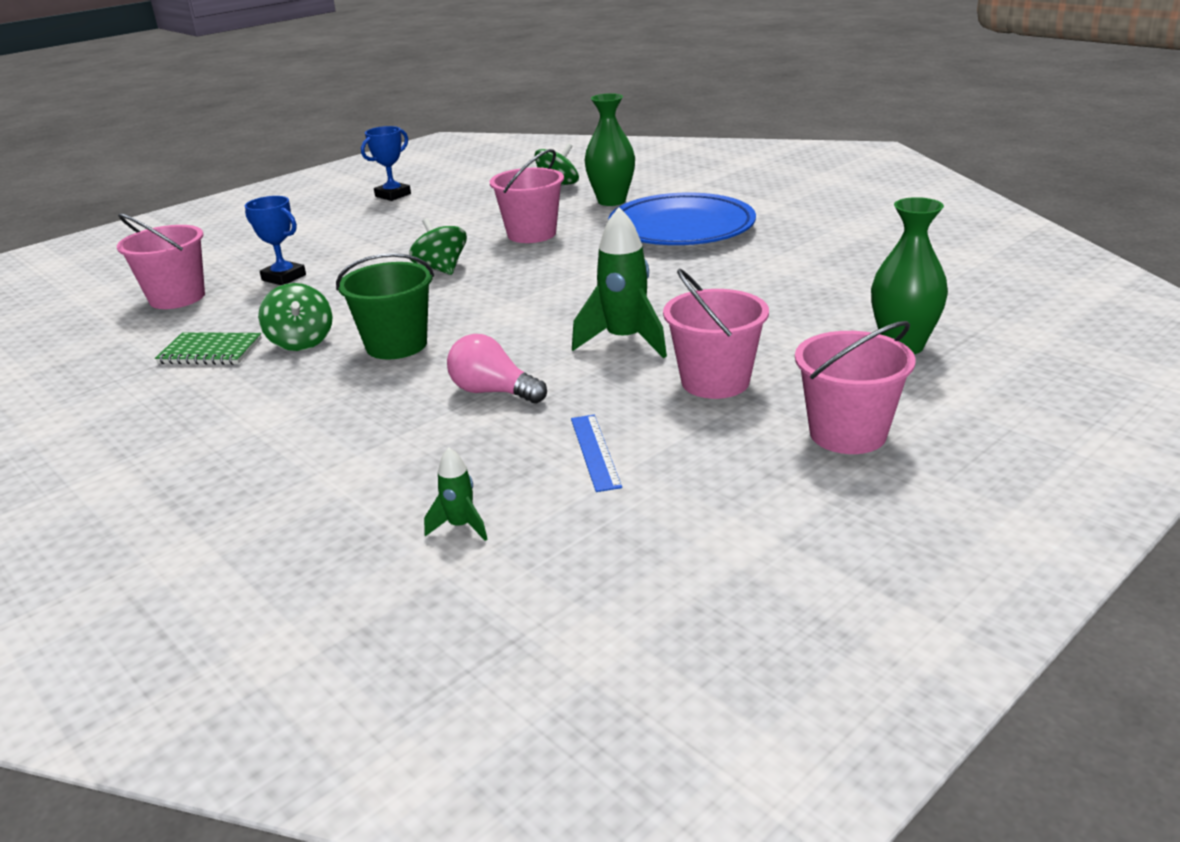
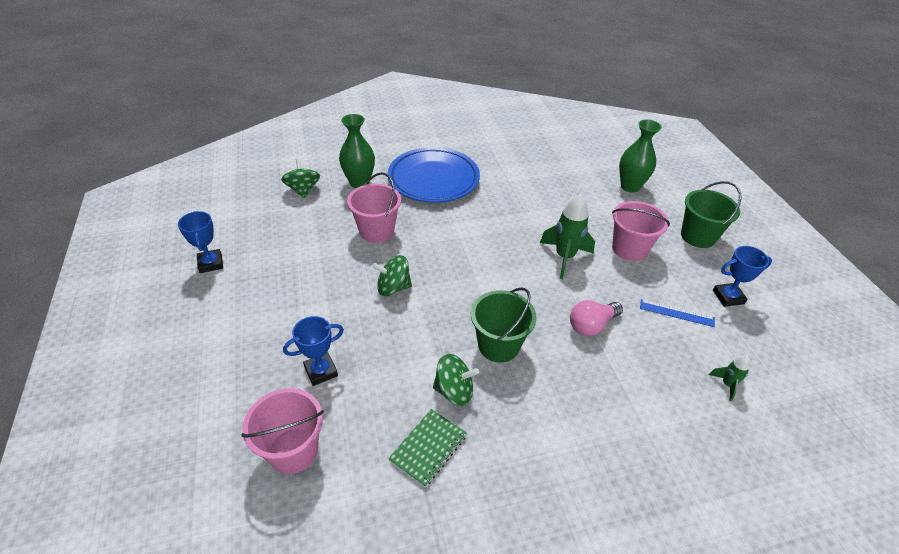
camera: 65 degrees left, 15 degrees up
pink bucket [795,321,916,454] -> green bucket [681,181,741,248]
none -> blue trophy [713,246,772,307]

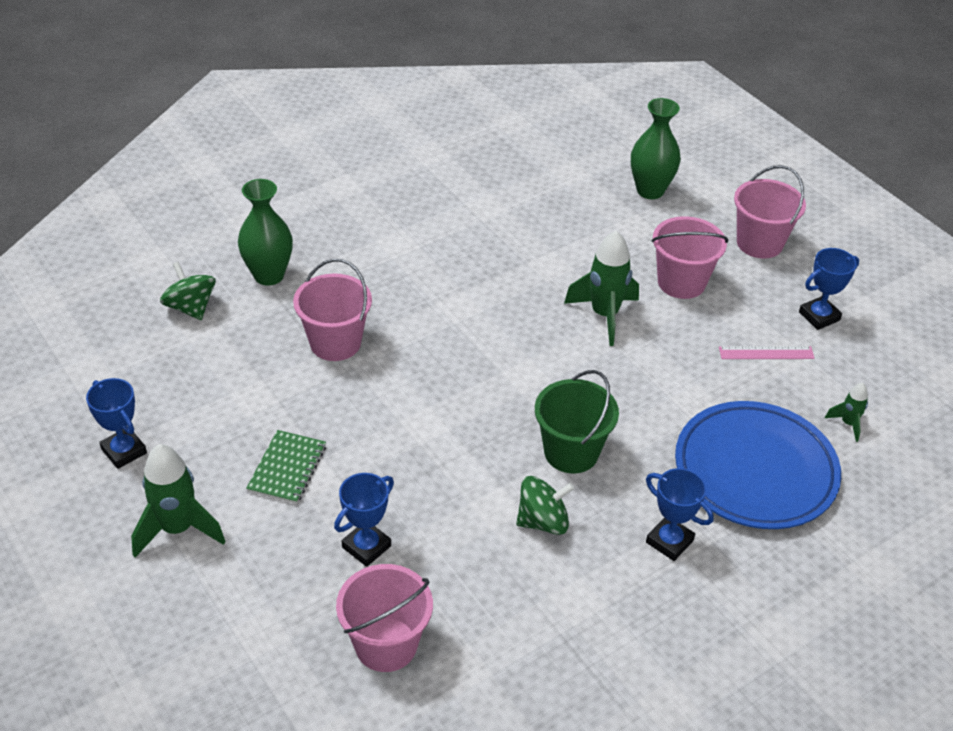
camera: 20 degrees left, 0 degrees up
green spinning top [372,255,412,296] -> none
blue plate [388,147,480,203] -> blue plate moved to [675,401,841,529]
green notebook [388,409,467,487] -> green notebook moved to [246,430,326,504]
pink light bulb [570,300,623,336] -> none
blue ruler [640,299,715,327] -> pink ruler [719,346,815,359]
green bucket [681,181,741,248] -> pink bucket [734,165,806,259]
none -> green rocket [131,444,225,558]
none -> blue trophy [646,468,714,561]

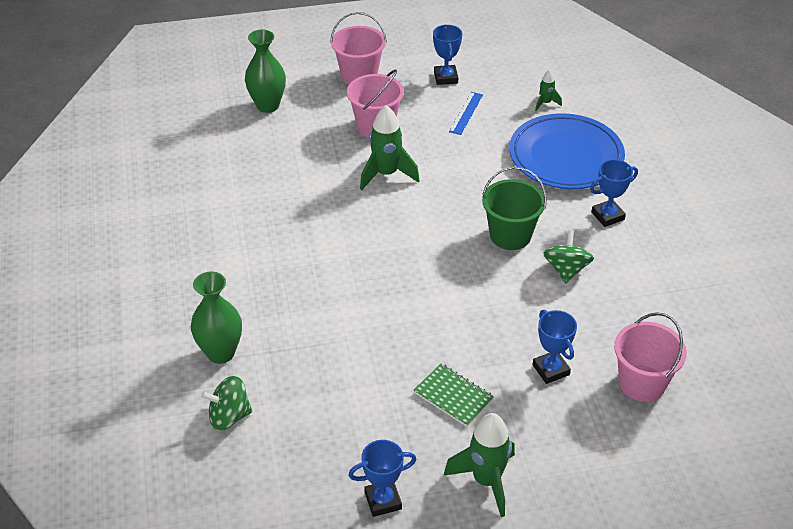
camera: 65 degrees left, 0 degrees up
pink bucket [293,259,372,361] -> none
pink ruler [719,346,815,359] -> blue ruler [449,92,483,135]

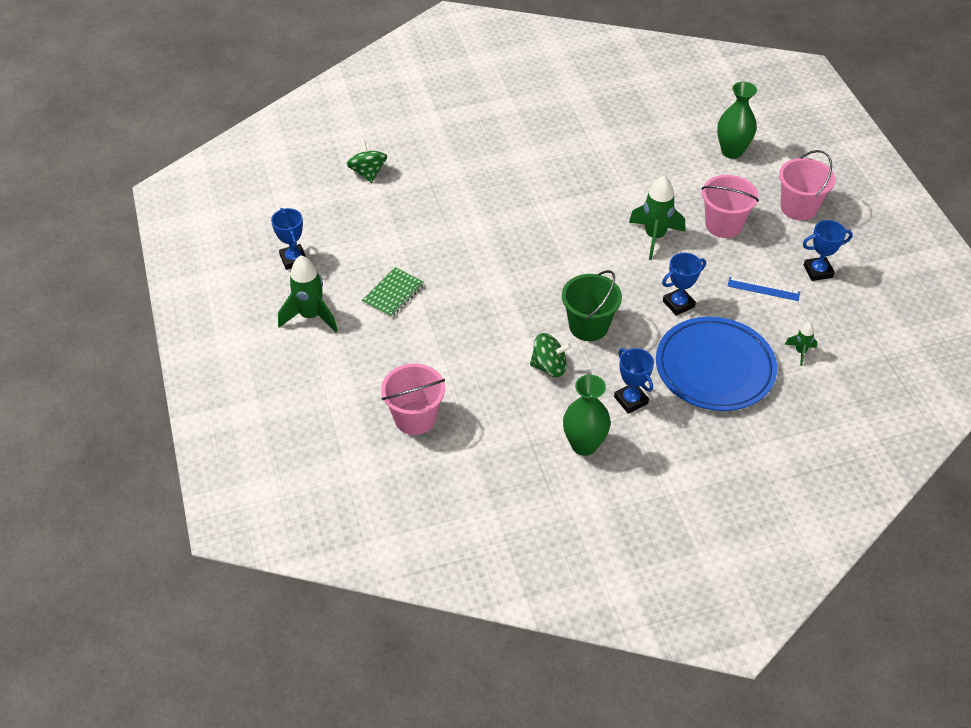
camera: 85 degrees right, 5 degrees up
green vase [191,271,242,364] -> green vase moved to [563,375,611,456]
blue trophy [532,310,577,384] -> blue trophy moved to [662,253,706,316]

